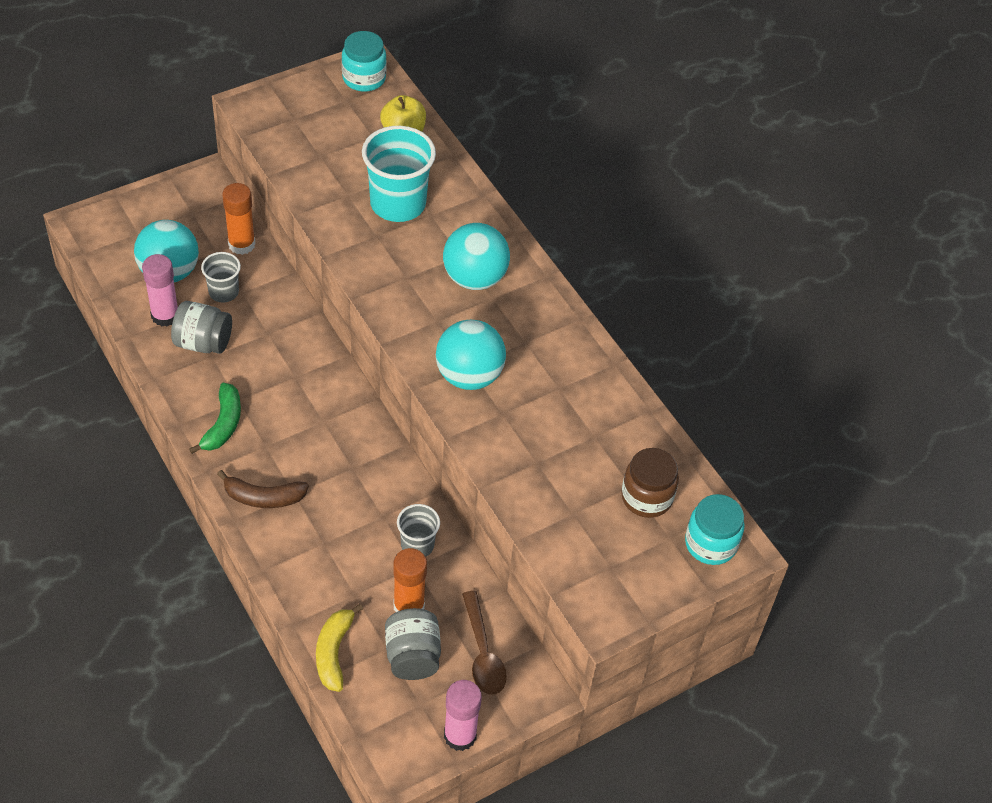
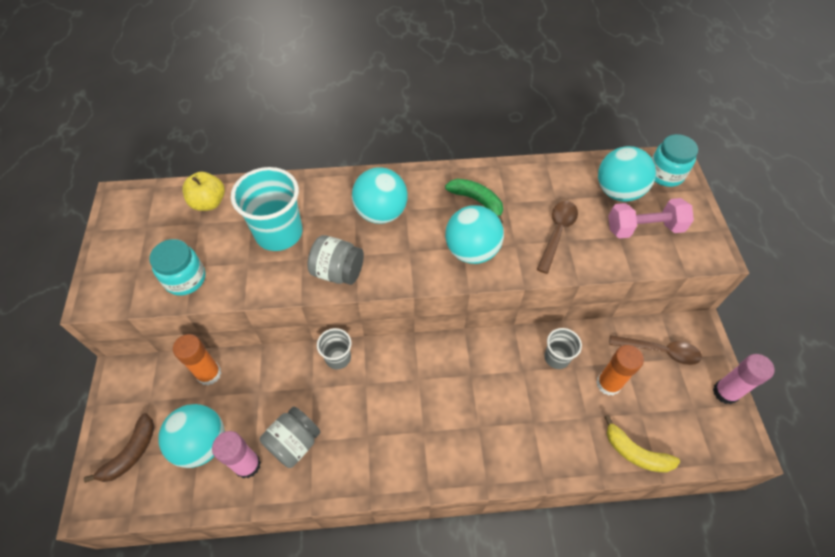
camera: 60 degrees left, 5 degrees up
green banana [189,383,241,454] -> green banana moved to [445,178,503,223]
grey cup [201,252,241,303] -> grey cup moved to [317,328,352,369]
brown banana [217,470,309,508] -> brown banana moved to [84,413,154,483]
turquoise jar [342,31,387,92] -> turquoise jar moved to [149,239,205,296]
grey jar [385,608,441,680] -> grey jar moved to [307,235,364,285]
brown jar [621,448,679,518] -> turquoise ball [598,146,656,202]
none -> brown spoon [537,201,578,274]
none -> pink dumbbell [608,198,694,239]

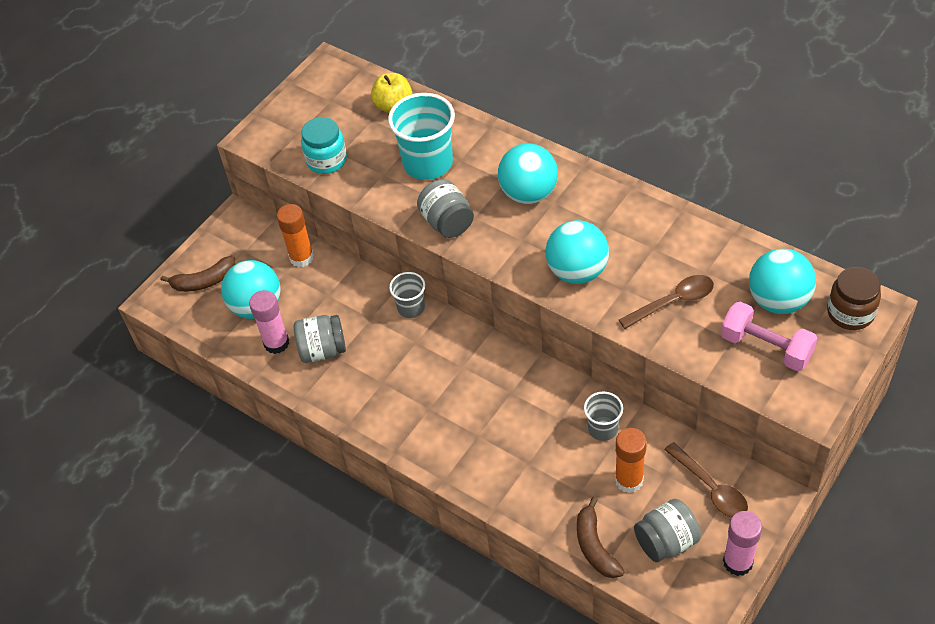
camera: 45 degrees right, 5 degrees down
green banana [445,178,503,223] -> none
yellow banana [605,415,680,472] -> brown banana [577,497,625,578]
turquoise jar [652,134,698,187] -> brown jar [827,267,881,330]
none -> grey jar [634,499,701,562]

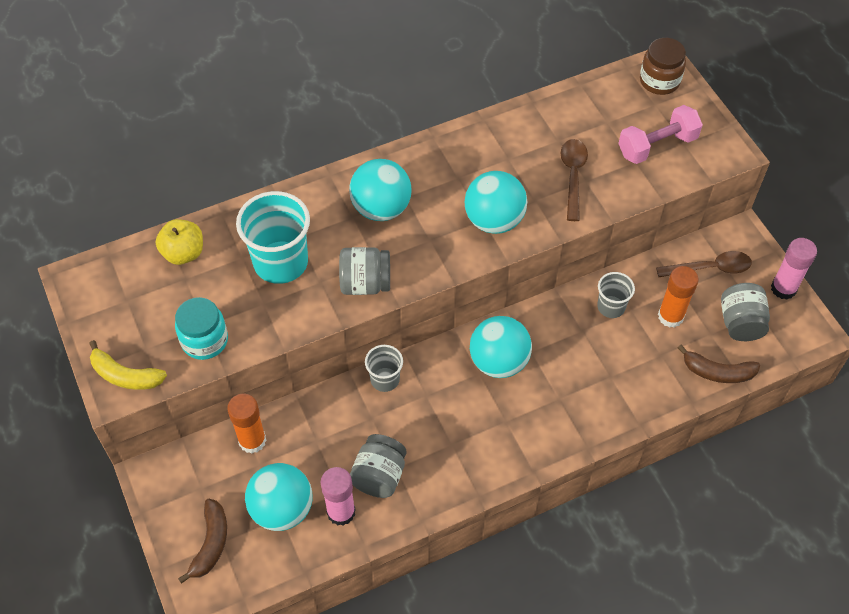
camera: 65 degrees left, 5 degrees up
turquoise ball [749,249,816,314] -> turquoise ball moved to [470,316,532,378]
none -> yellow banana [89,340,167,390]

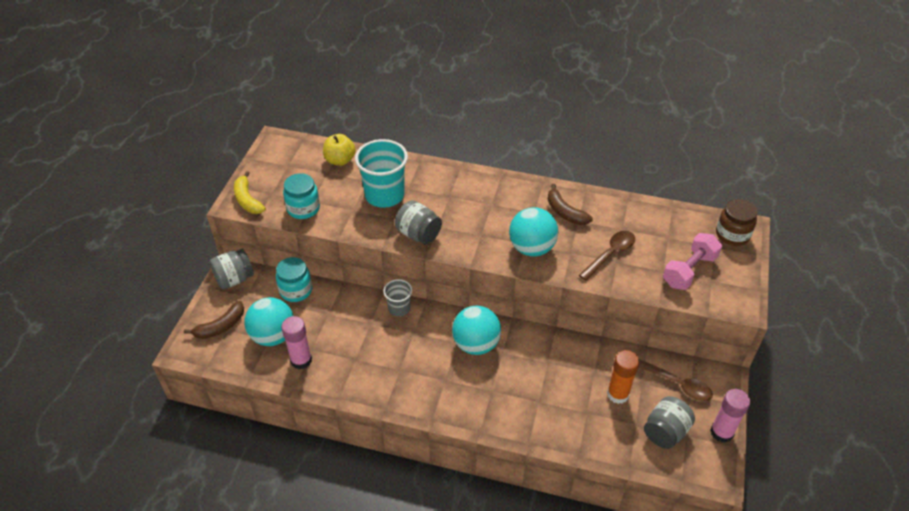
camera: 40 degrees right, 10 degrees down
orange glue stick [227,394,267,453] -> turquoise jar [276,257,312,302]
turquoise ball [349,159,412,221] -> none
grey jar [350,434,407,498] -> grey jar moved to [210,249,254,289]
grey cup [597,272,635,318] -> none
pink dumbbell [618,105,703,164] -> pink dumbbell turned 60 degrees counterclockwise [663,233,722,290]
brown banana [678,345,760,383] -> brown banana moved to [548,184,593,225]

